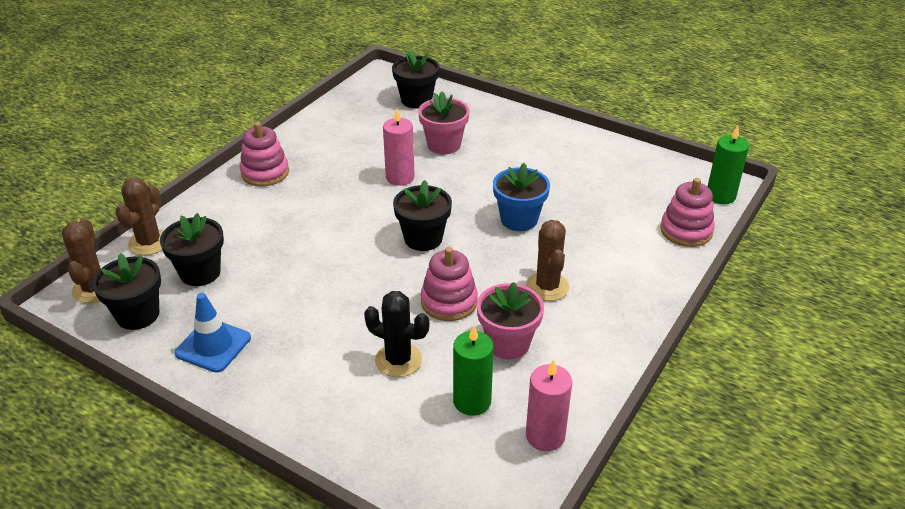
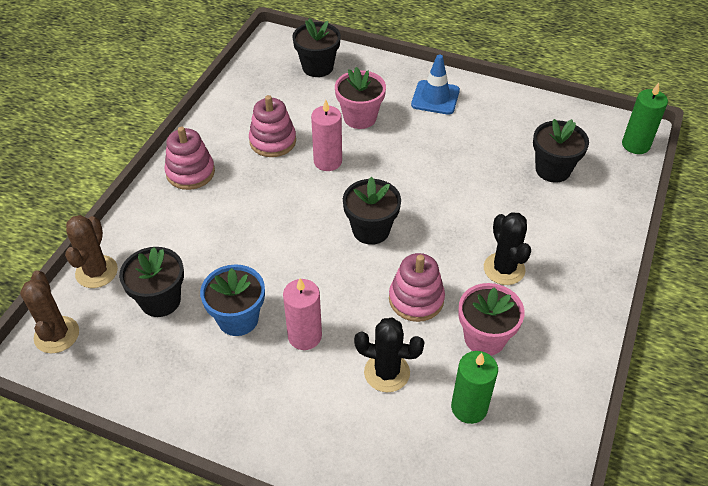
camera: 10 degrees left, 10 degrees up
black flower pot [92,253,161,330] -> black flower pot moved to [533,119,589,183]
blue traffic cone [175,293,251,373] -> blue traffic cone moved to [411,55,460,115]
blue flower pot [493,163,550,231] -> blue flower pot moved to [200,264,265,336]
brown cactus [526,220,569,301] -> black cactus [484,212,531,285]
pink candle [526,360,572,451] -> pink candle moved to [283,278,322,350]
pink stacking toy [660,178,715,247] -> pink stacking toy moved to [249,95,296,157]

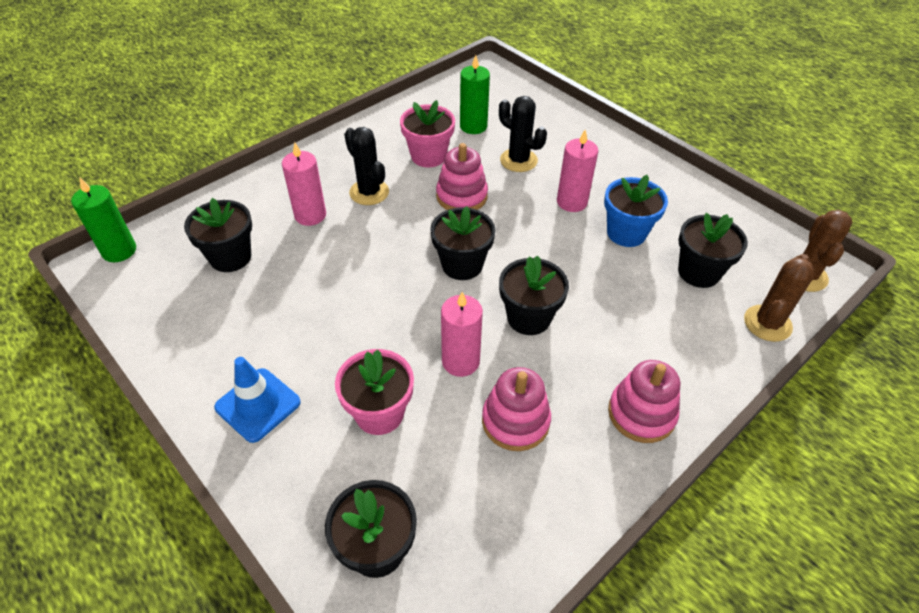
camera: 155 degrees left, 0 degrees up
black cactus [484,212,531,285] -> black cactus turned 45 degrees counterclockwise [344,127,389,205]
none -> pink candle [282,142,326,226]
none -> black flower pot [499,256,569,335]

